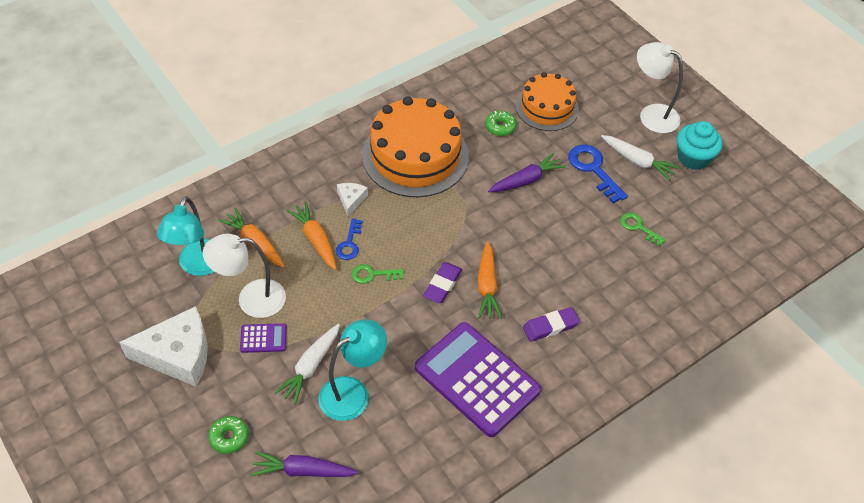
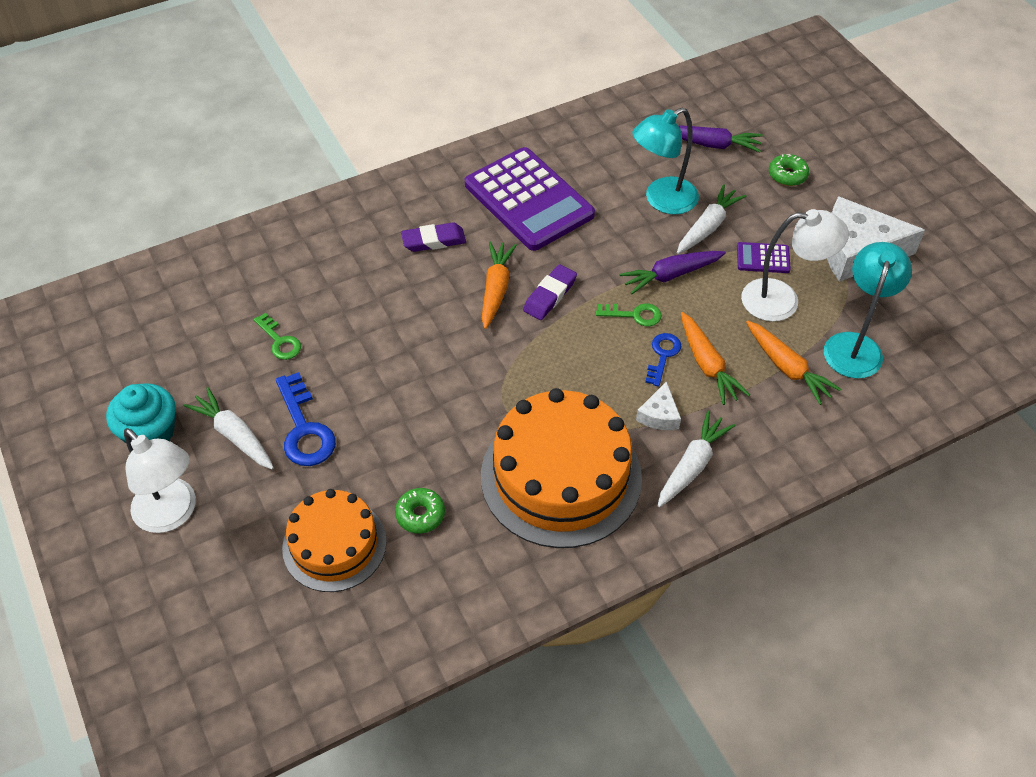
camera: 170 degrees left, 0 degrees up
purple carrot [488,153,566,192] -> purple carrot moved to [619,251,726,295]
none -> white carrot [658,411,735,507]

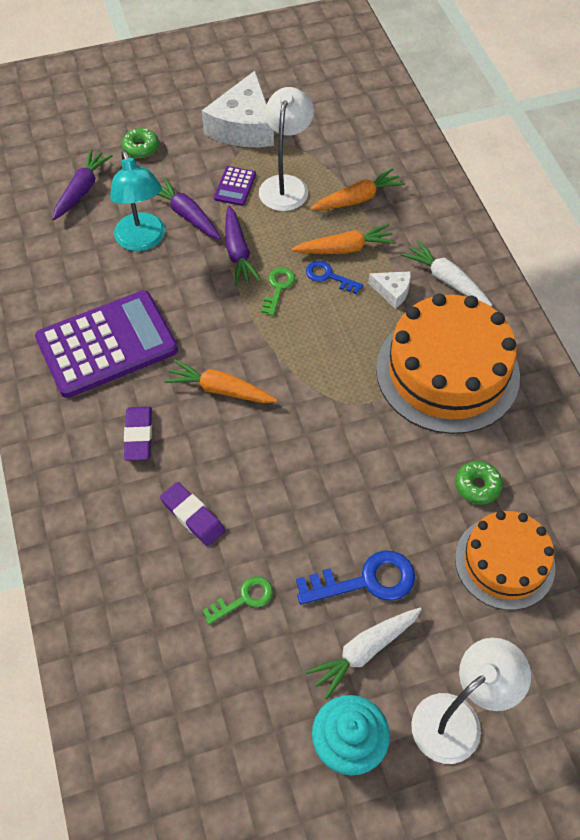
camera: 80 degrees left, 5 degrees up
purple eraser [523,264,577,320] -> purple eraser moved to [160,482,225,546]
white carrot [677,184,746,254] -> purple carrot [157,177,221,240]
turquoise lamp [824,242,912,378] -> none

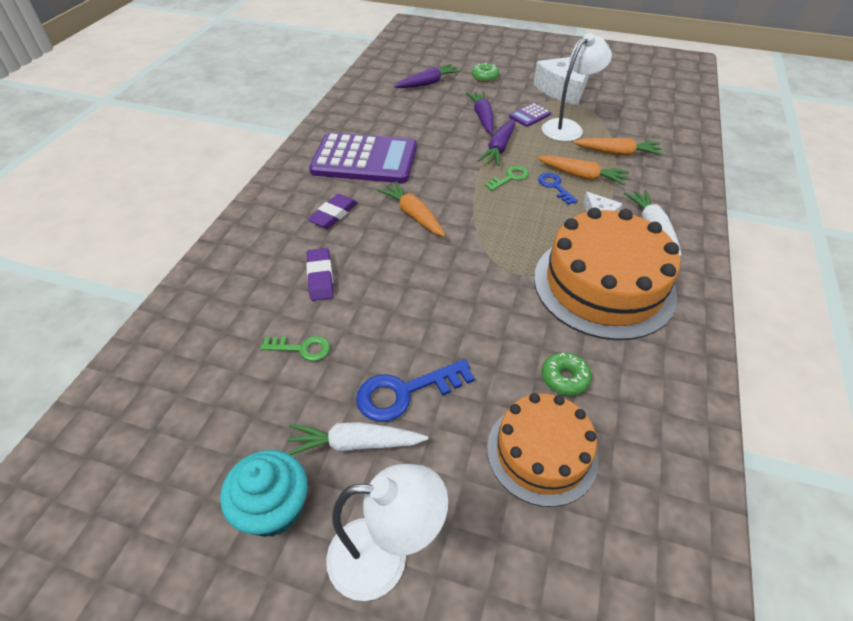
camera: 35 degrees right, 10 degrees down
turquoise lamp [110,150,165,251] -> none
blue key [296,550,415,605] -> blue key turned 135 degrees clockwise [356,359,475,422]

